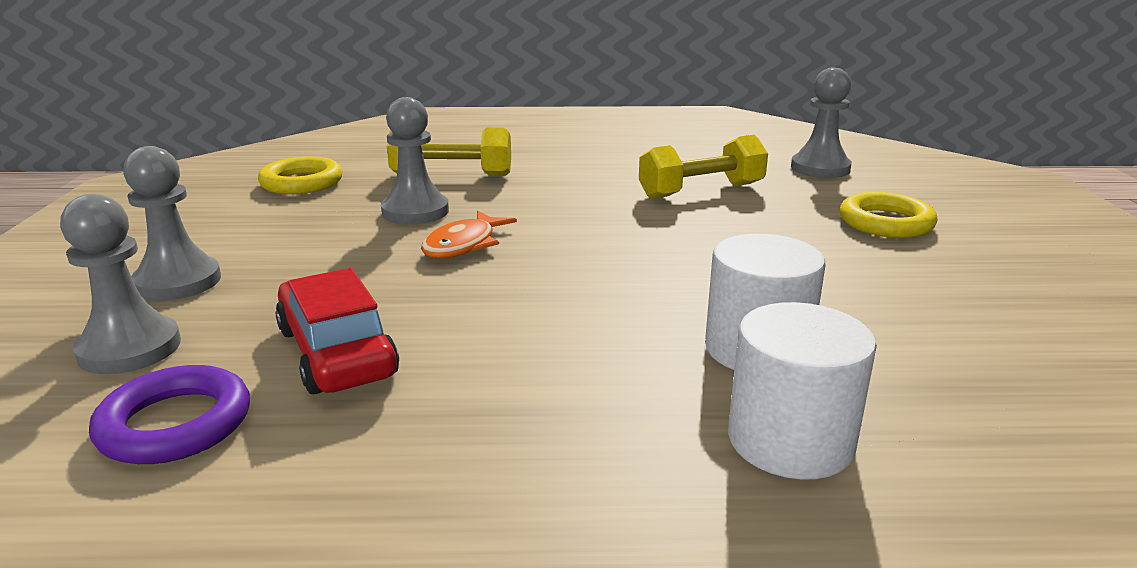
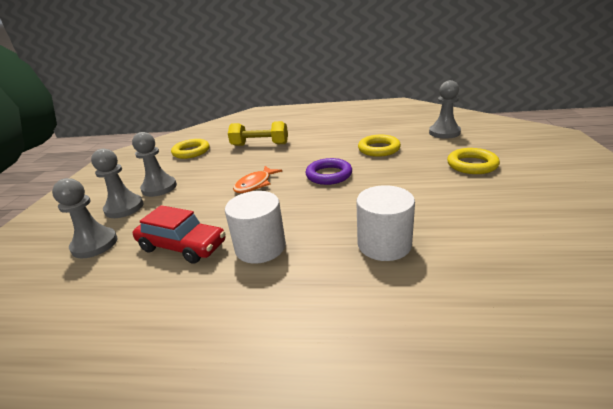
camera: 10 degrees right, 5 degrees up
purple ring [89,365,250,464] -> purple ring moved to [305,158,352,185]
red car [275,268,399,394] -> red car turned 135 degrees clockwise [133,205,226,264]
grey pawn [381,97,449,224] -> grey pawn moved to [132,132,177,197]
yellow dumbbell [639,135,768,199] -> yellow ring [358,135,401,157]
white cylinder [728,302,877,480] -> white cylinder moved to [225,191,286,264]

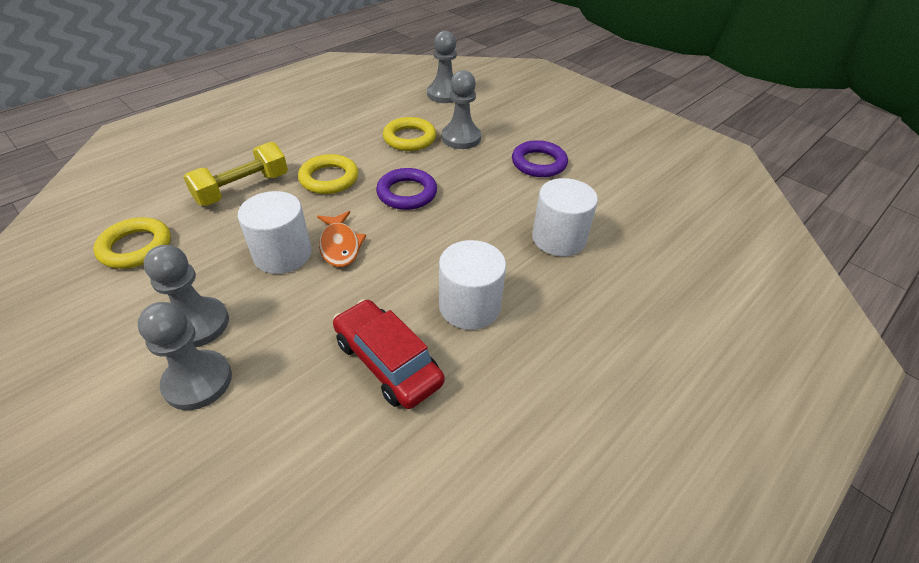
camera: 55 degrees left, 15 degrees up
grey pawn [52,178,118,258] -> grey pawn moved to [442,70,481,149]
red car [133,205,226,264] -> red car turned 105 degrees counterclockwise [333,299,444,409]
yellow ring [447,148,500,174] -> yellow ring moved to [298,154,358,194]
none -> white cylinder [238,191,312,274]
none -> purple ring [512,140,568,177]

